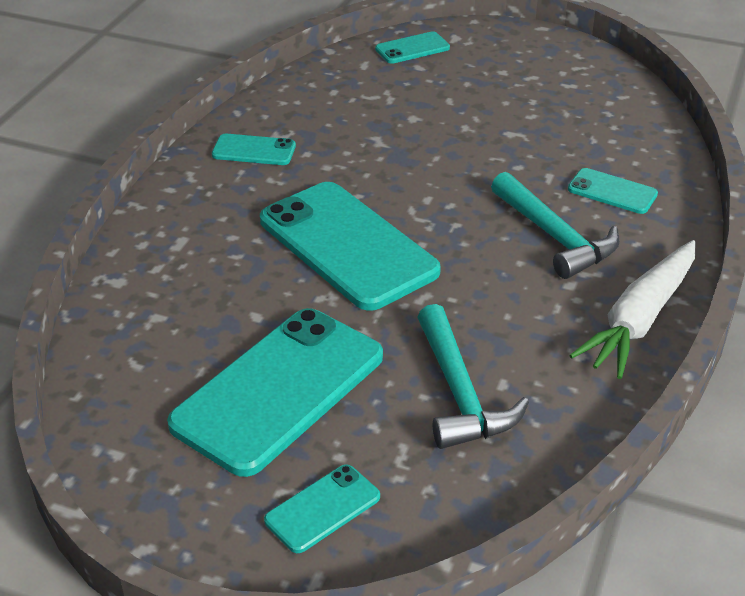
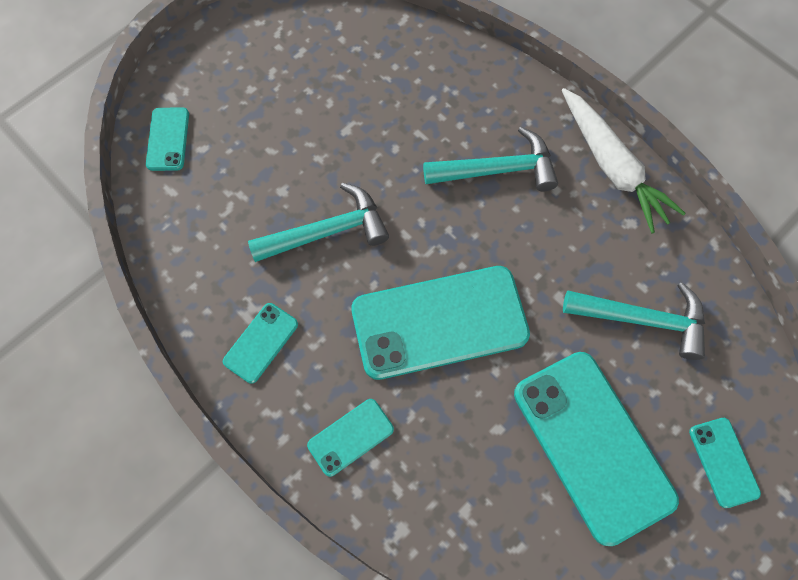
camera: 65 degrees left, 30 degrees up
turquoise phone [568,168,658,214] -> turquoise phone moved to [307,399,394,477]
none -> turquoise hammer [248,183,389,262]

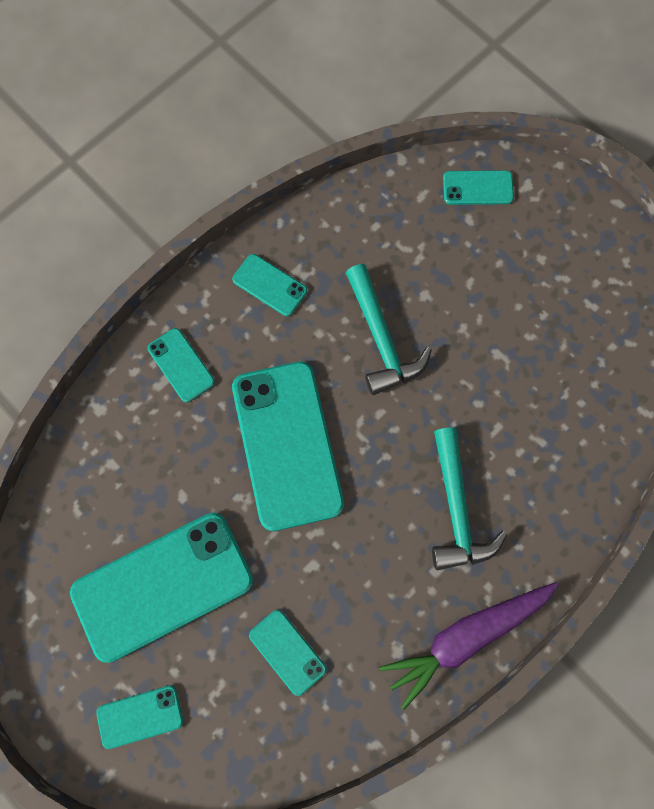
camera: 90 degrees right, 5 degrees up
white carrot [562,88,686,233] -> purple carrot [379,582,558,710]
turquoise hammer [563,282,705,360] -> turquoise phone [249,610,327,696]

